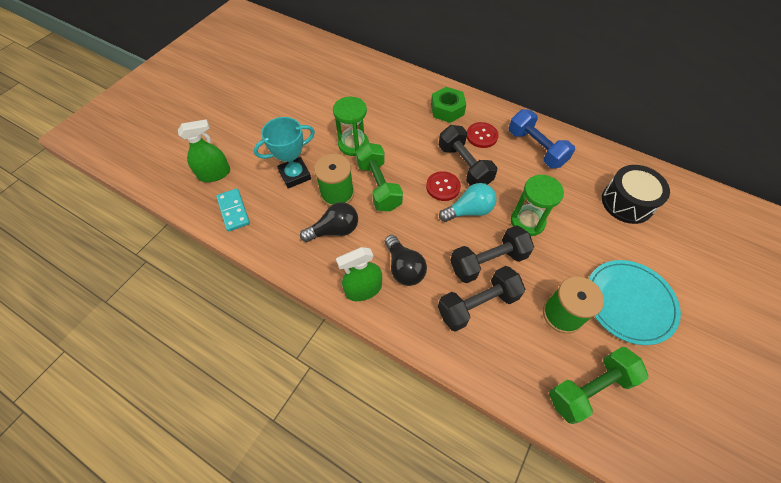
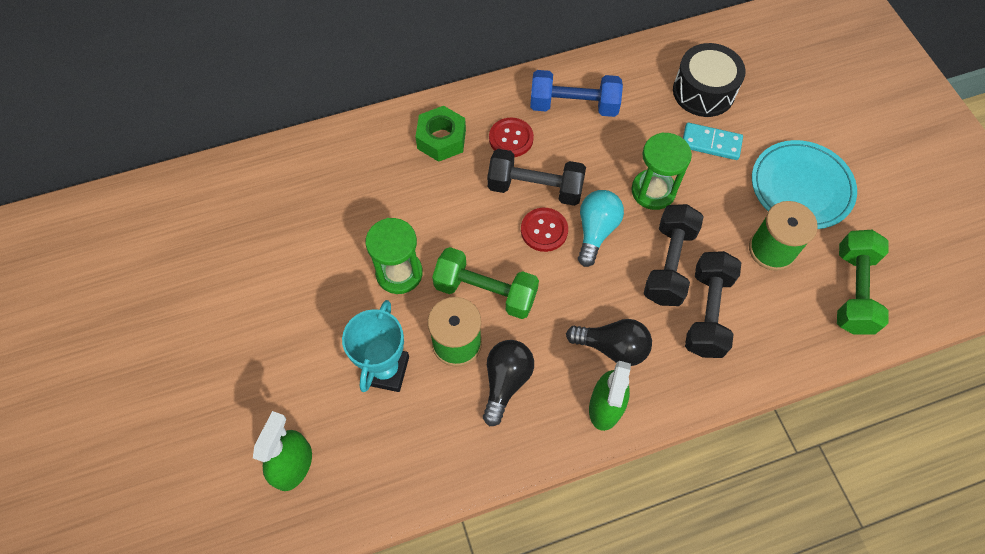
camera: 50 degrees left, 5 degrees up
turquoise domino [216,188,250,232] -> turquoise domino moved to [683,123,743,160]

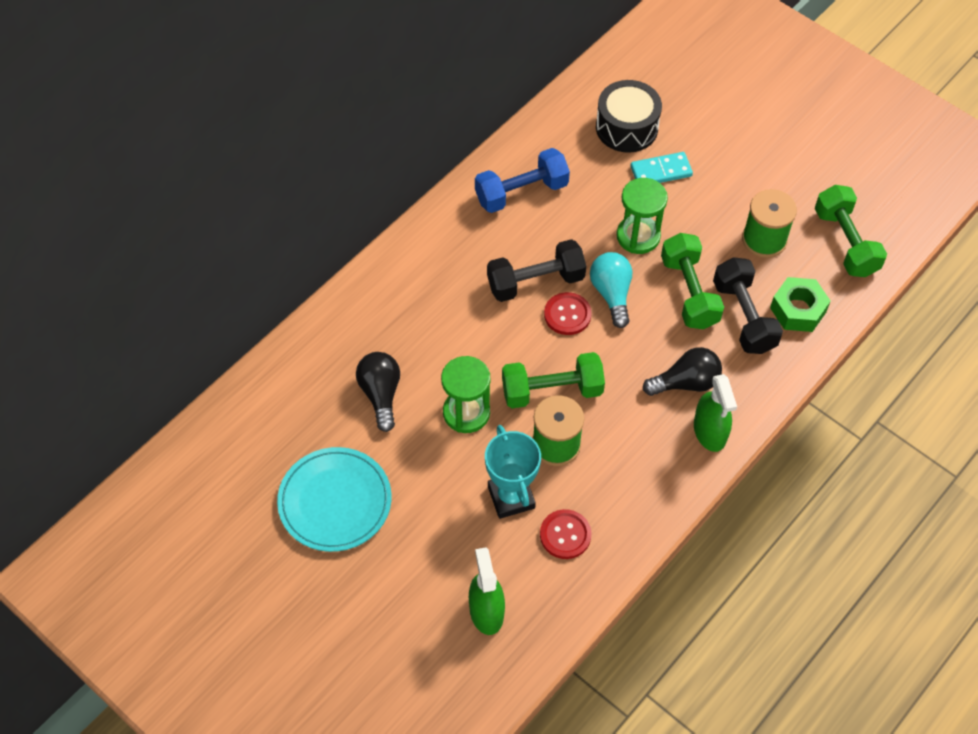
camera: 30 degrees left, 5 degrees down
green nut [415,106,466,162] -> green nut moved to [770,277,830,332]
black light bulb [483,340,534,426] -> black light bulb moved to [356,352,400,432]
red button [489,118,534,157] -> red button moved to [540,509,591,559]
black dumbbell [644,204,704,306] -> green dumbbell [661,233,724,329]
turquoise plate [752,140,857,229] -> turquoise plate moved to [277,447,392,552]

